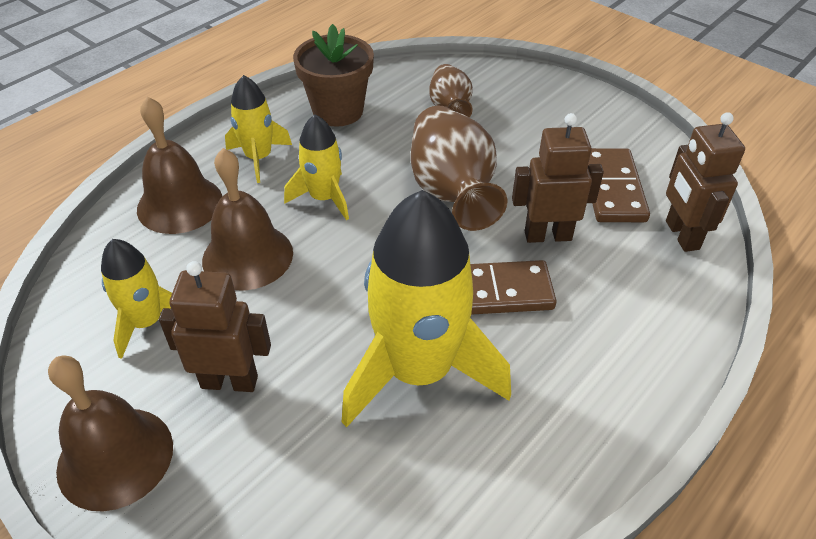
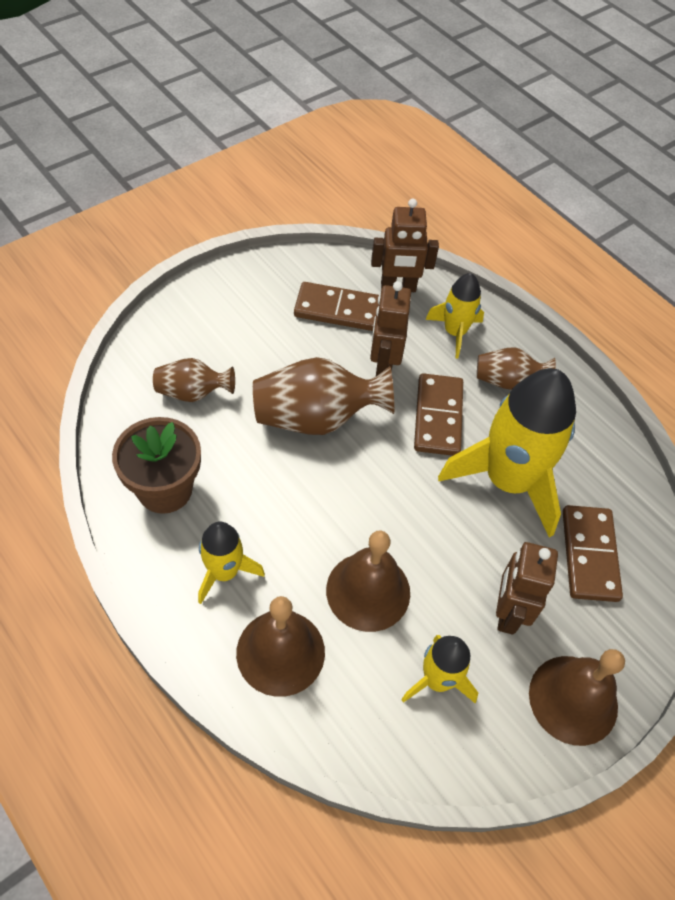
camera: 85 degrees left, 10 degrees up
yellow rocket [284,114,349,220] -> yellow rocket moved to [425,273,484,359]
none -> brown vase [477,347,556,390]
none -> brown domino [563,505,623,602]

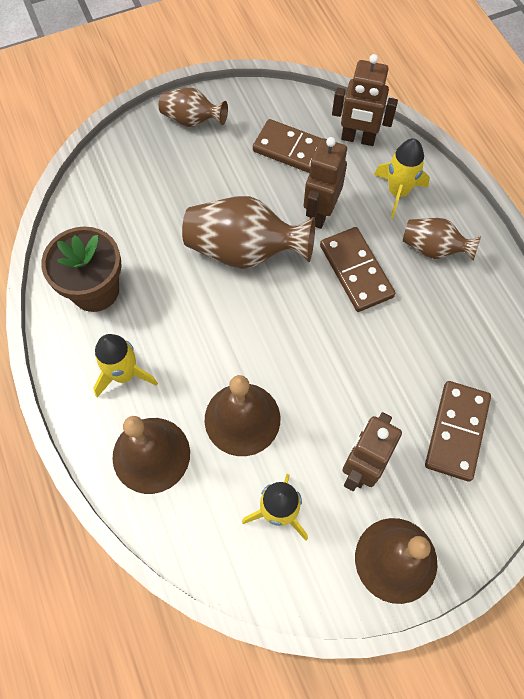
camera: 20 degrees right, 10 degrees up
brown vase [153,358,235,402] -> brown vase moved to [159,88,228,127]
brown domino [414,373,463,456] -> brown domino turned 45 degrees counterclockwise [320,227,395,312]
yellow rocket [438,368,576,537] -> none

